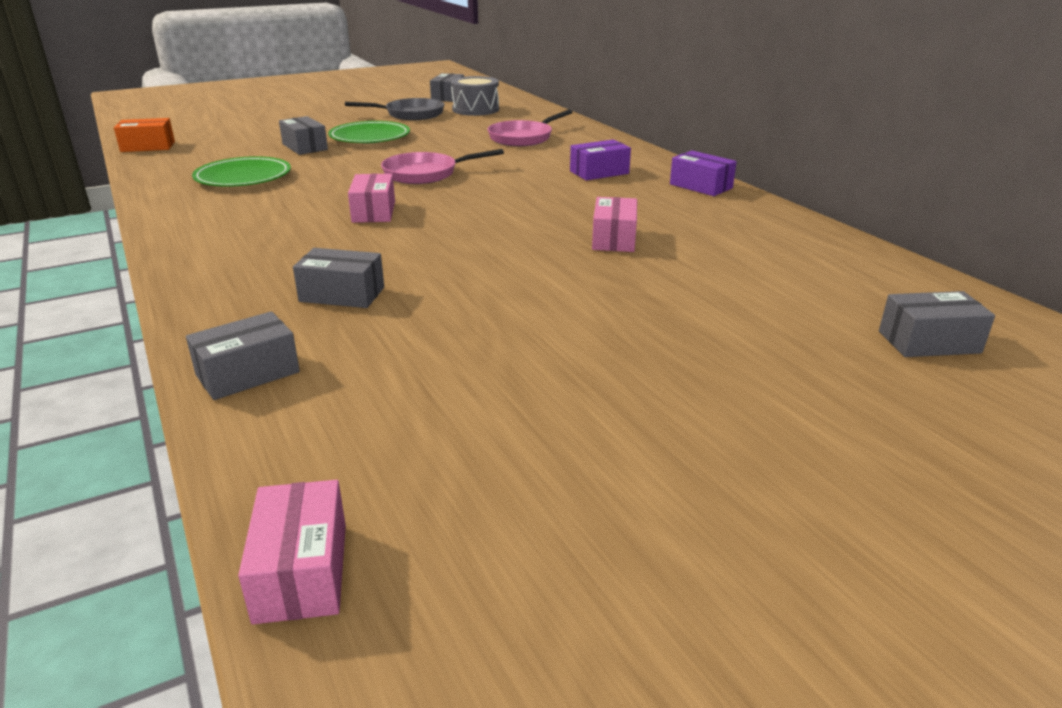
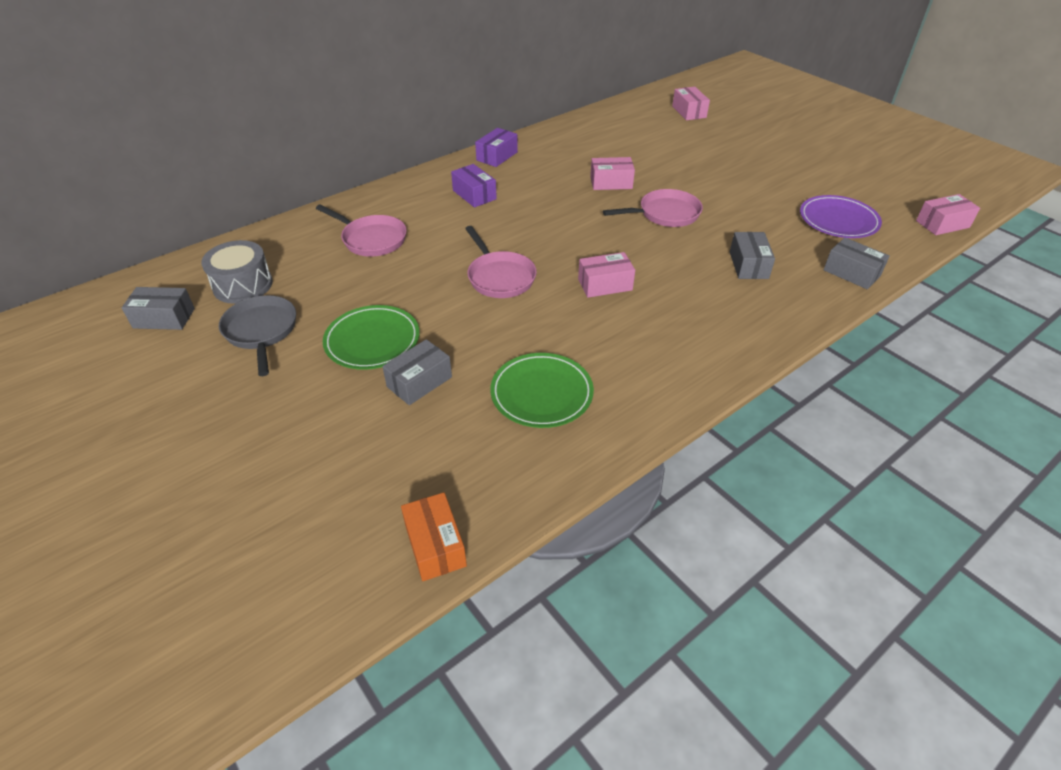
camera: 100 degrees left, 15 degrees up
grey box [879,291,995,357] -> pink box [672,87,710,121]
none -> pink pan [603,189,703,227]
none -> purple plate [800,195,882,238]

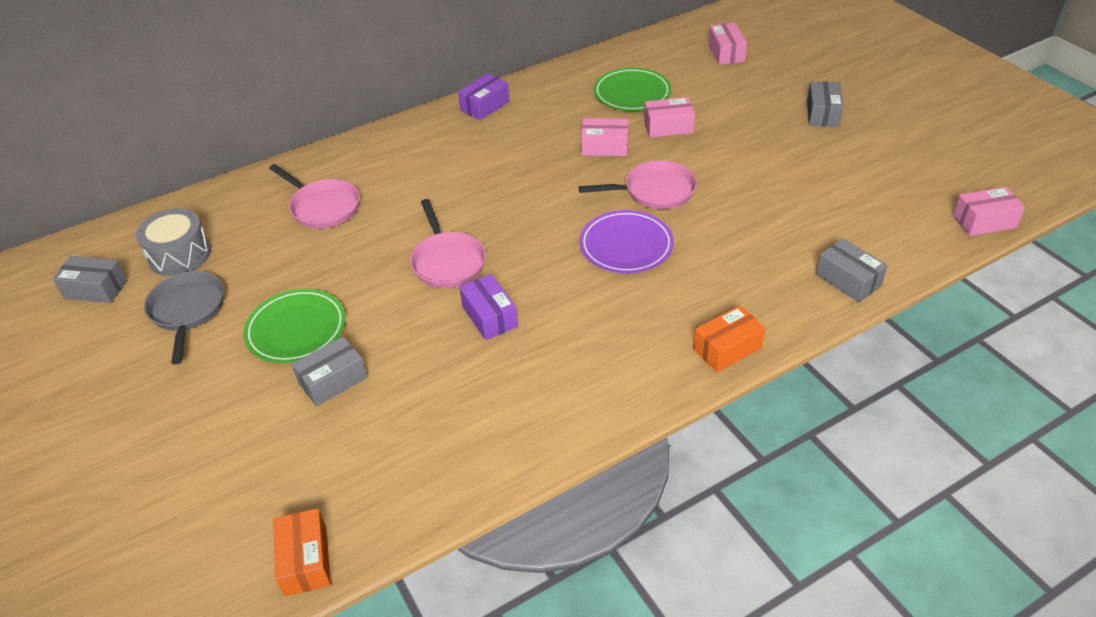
camera: 10 degrees right, 0 degrees up
purple box [451,164,497,207] -> purple box moved to [459,274,518,340]
green plate [490,353,594,428] -> green plate moved to [593,68,671,111]
pink box [578,252,635,298] -> pink box moved to [644,97,695,138]
grey box [730,232,775,279] -> grey box moved to [807,81,844,127]
purple plate [800,195,882,238] -> purple plate moved to [580,210,674,273]
none -> orange box [693,305,765,372]

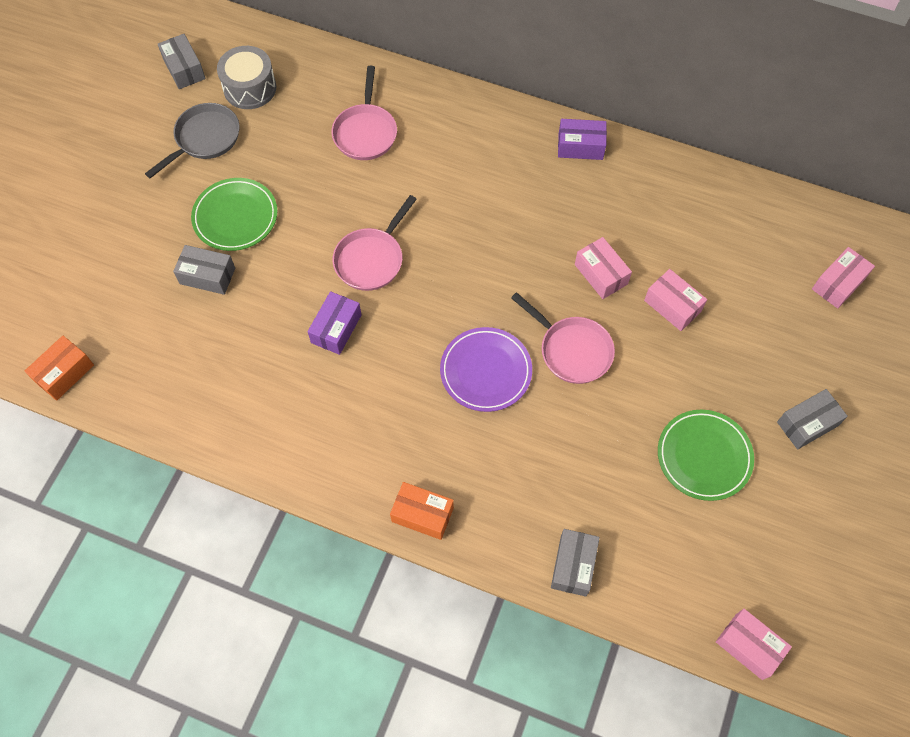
camera: 50 degrees right, 20 degrees up
green plate [593,68,671,111] -> green plate moved to [658,410,754,501]

